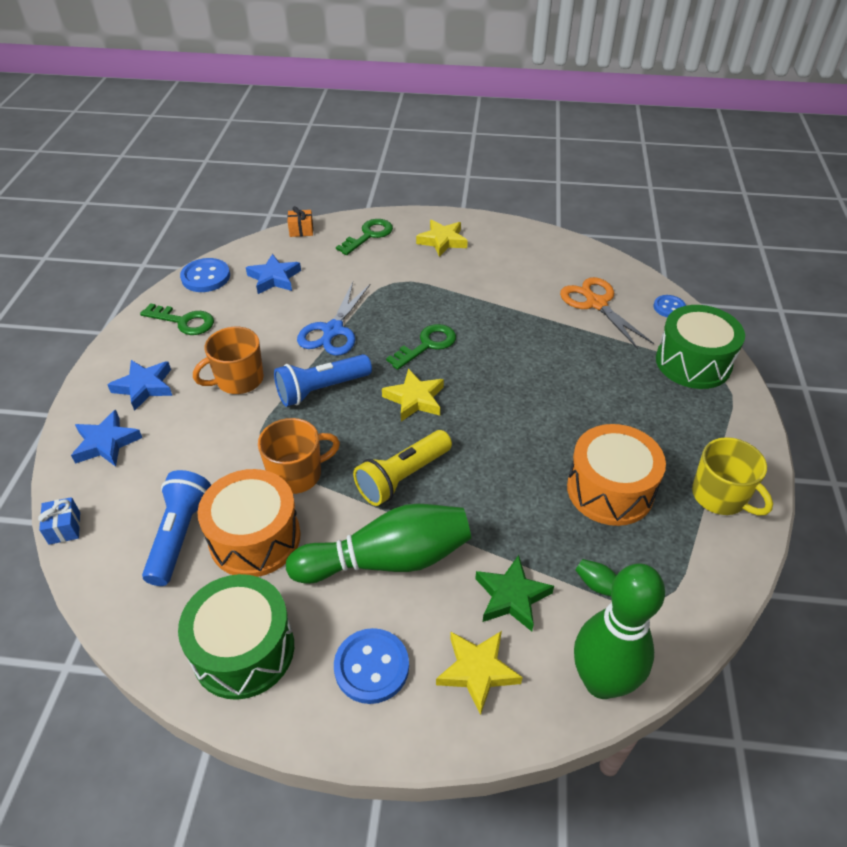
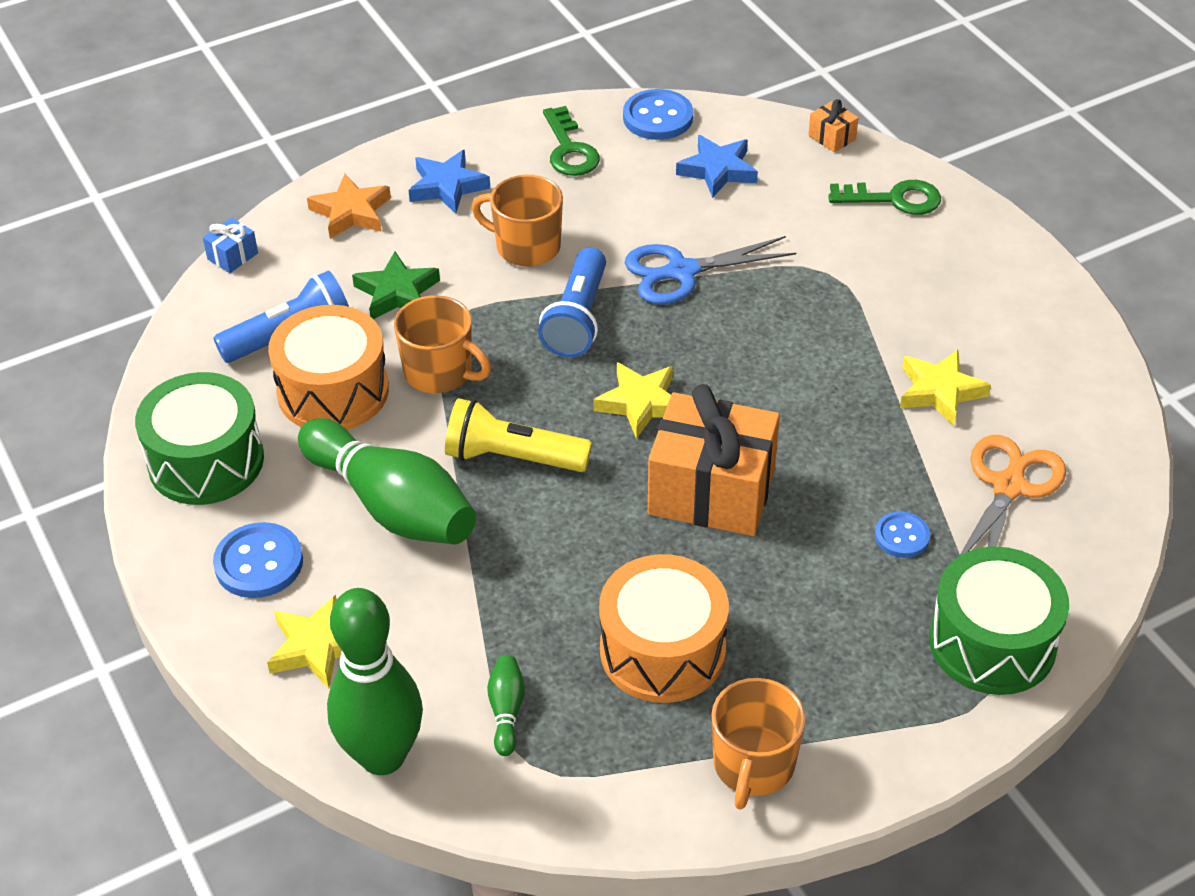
camera: 55 degrees right, 0 degrees up
blue star [71,410,142,467] -> orange star [307,174,391,239]
blue flashlight [274,354,372,407] -> blue flashlight turned 105 degrees counterclockwise [538,247,606,357]
green key [386,324,456,370] -> none
yellow star [416,220,468,257] -> yellow star moved to [900,350,991,426]
green star [475,555,554,631] -> green star moved to [352,252,440,319]
blue button [653,295,686,317] -> blue button moved to [875,511,930,558]
yellow mug [692,437,773,515] -> orange mug [711,678,806,810]
none -> orange gift [648,384,780,536]

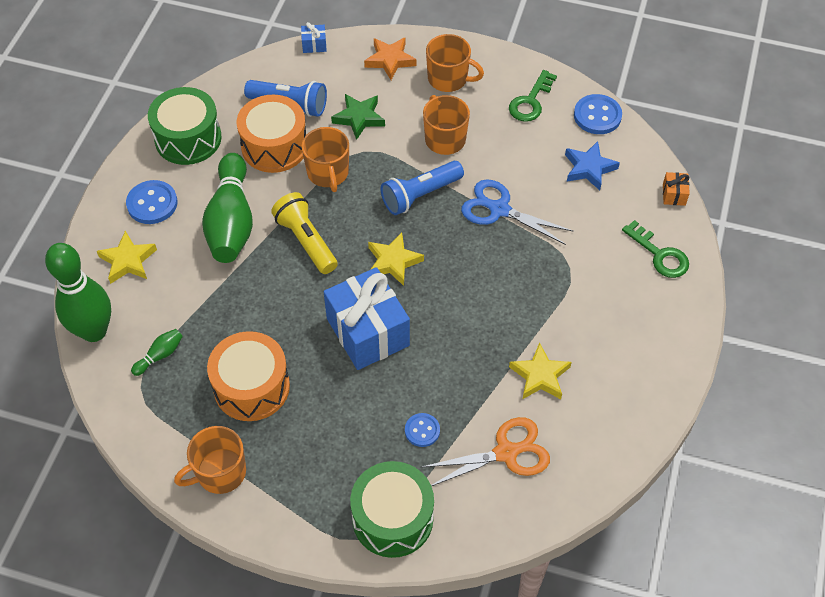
camera: 45 degrees right, 10 degrees up
blue star [408,150,490,214] -> orange mug [426,34,484,92]
orange gift [648,384,780,536] -> blue gift [324,267,410,370]

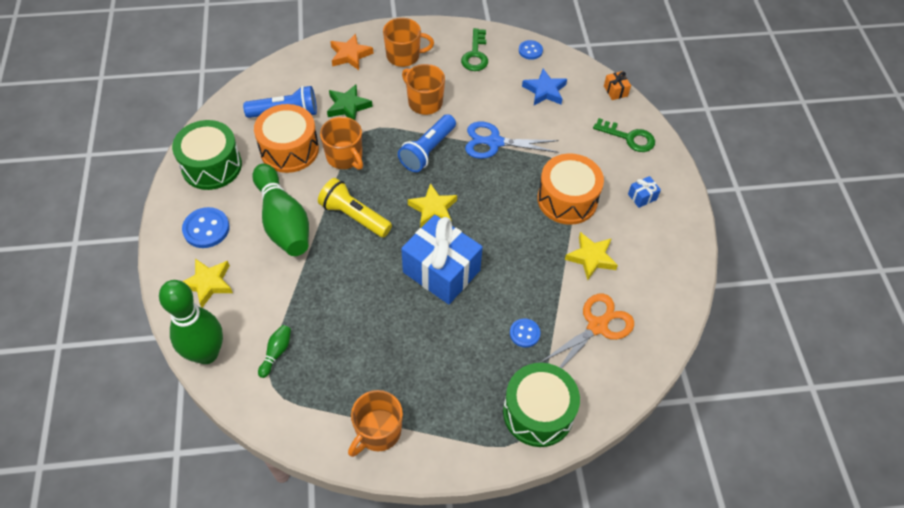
camera: 25 degrees left, 0 degrees up
orange drum [207,331,290,421] -> orange drum moved to [538,153,604,225]
blue gift [301,22,327,53] -> blue gift moved to [628,176,661,208]
blue button [574,94,622,134] -> blue button [519,40,543,60], size x0.62

